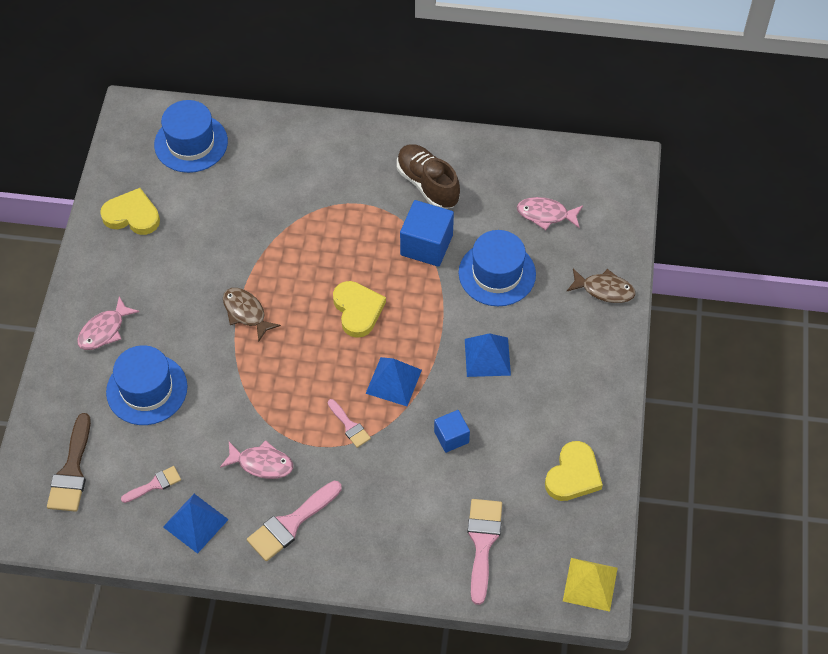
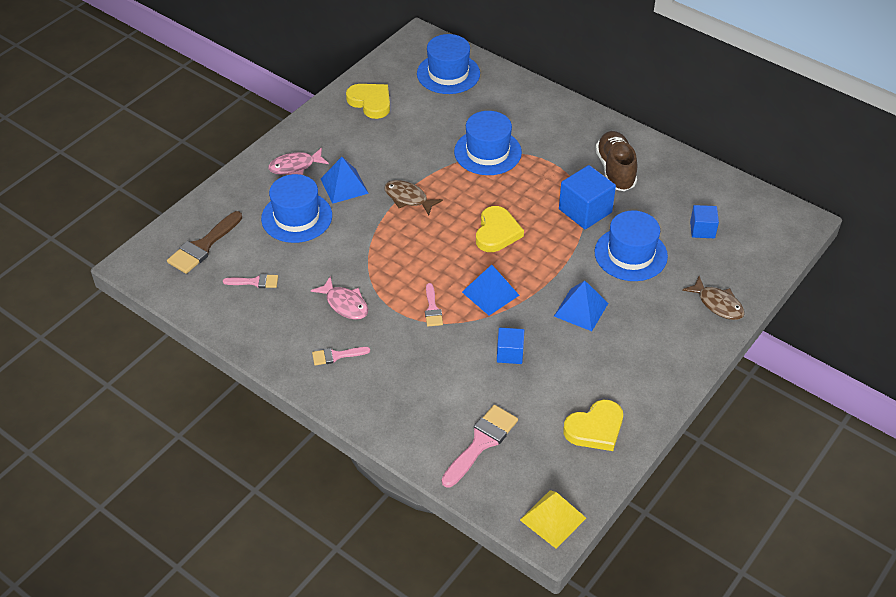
camera: 30 degrees right, 10 degrees down
blue pyramid [163,494,229,554] -> blue pyramid moved to [321,157,369,204]
brown fish [223,288,281,342] -> brown fish turned 45 degrees counterclockwise [384,180,443,215]
pink brush [247,481,342,561] -> pink brush [312,347,370,365], size x0.57
pink fish [517,197,583,230] -> blue cube [690,205,719,238]
none -> blue hat [454,111,522,175]

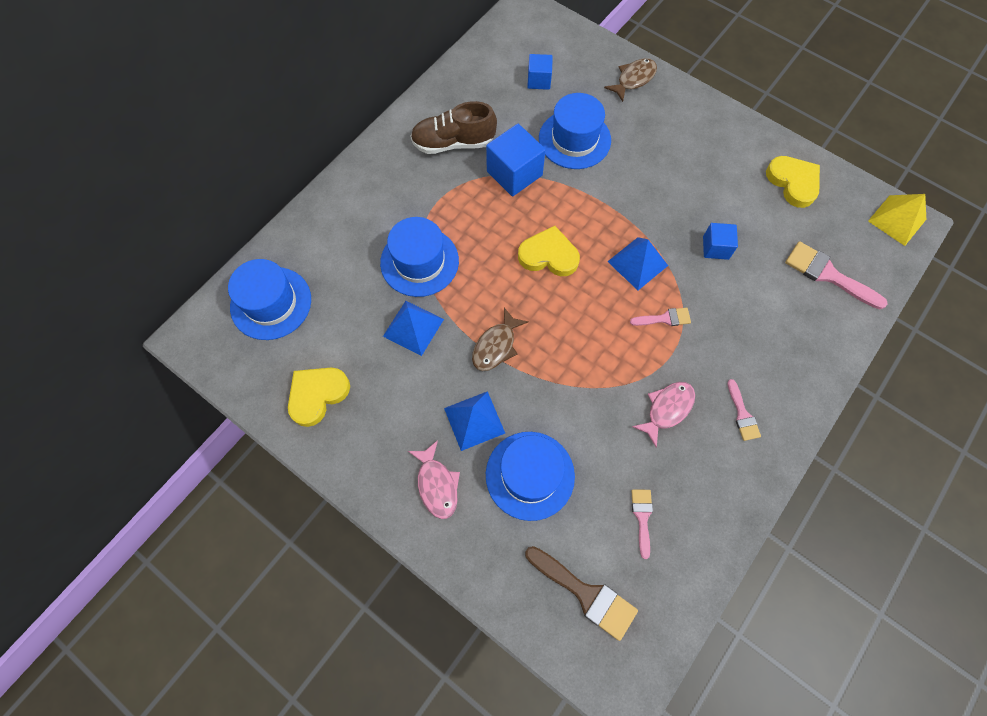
camera: 90 degrees left, 20 degrees up
blue pyramid [554,281,608,331] -> blue pyramid moved to [383,301,444,356]

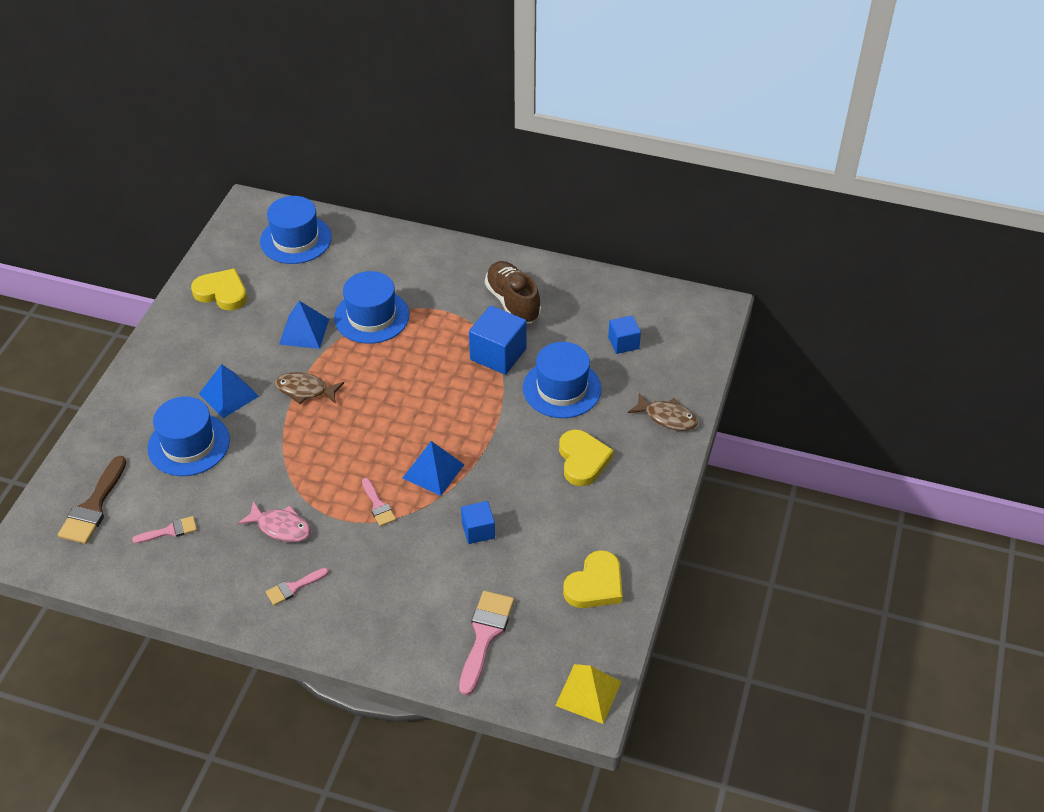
camera: 70 degrees right, 20 degrees down
pink fish [408,440,460,519] -> none
yellow heart [518,226,580,276] -> yellow heart moved to [559,430,614,486]

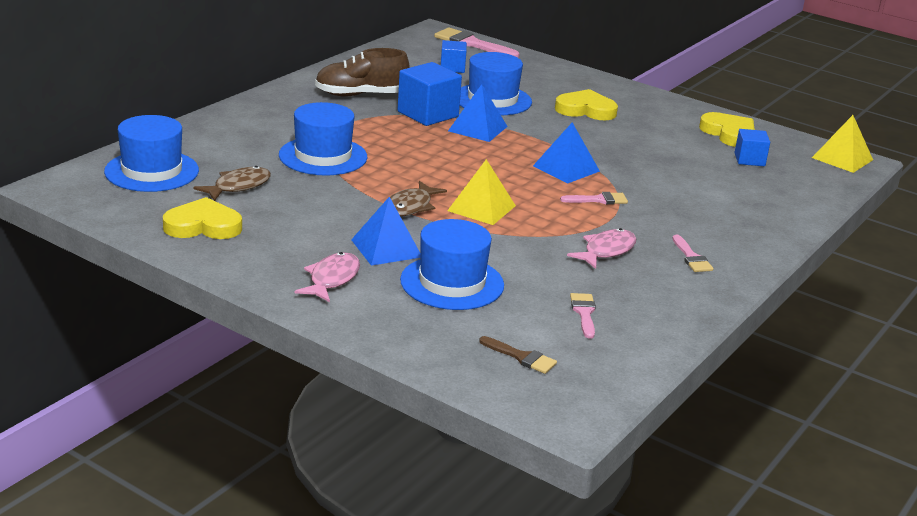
camera: 75 degrees left, 20 degrees down
brown brush [58,456,126,544] -> brown brush [479,336,557,374], size x0.57
yellow heart [191,268,247,310] -> yellow heart turned 45 degrees clockwise [163,197,242,239]
blue pyramid [279,301,329,349] -> blue pyramid moved to [448,84,508,142]
pink brush [459,591,514,695] -> pink brush moved to [434,28,519,58]
blue cube [461,501,495,544] -> blue cube moved to [735,129,770,166]
brown fish [628,393,698,431] -> brown fish moved to [193,166,271,201]
none -> pink fish [295,252,360,302]
none -> yellow pyramid [447,159,516,225]

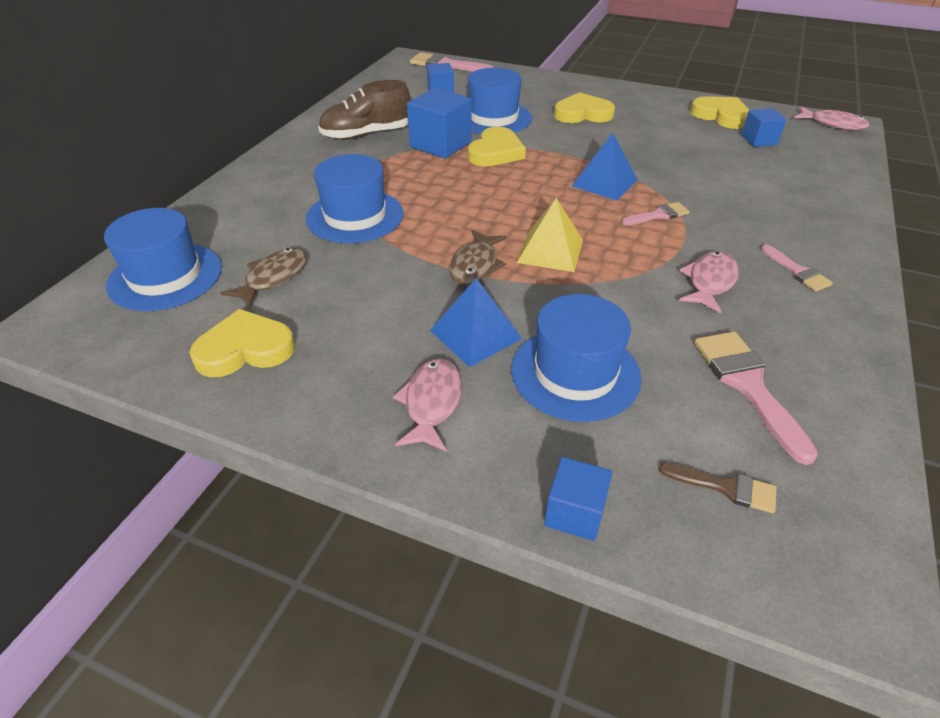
camera: 10 degrees left, 15 degrees up
blue pyramid [448,84,508,142] -> yellow heart [468,127,526,166]
pink brush [570,293,596,339] -> pink brush [694,331,818,465], size x1.75
yellow pyramid [812,115,873,173] -> pink fish [794,106,870,130]
none -> blue cube [544,457,612,541]

